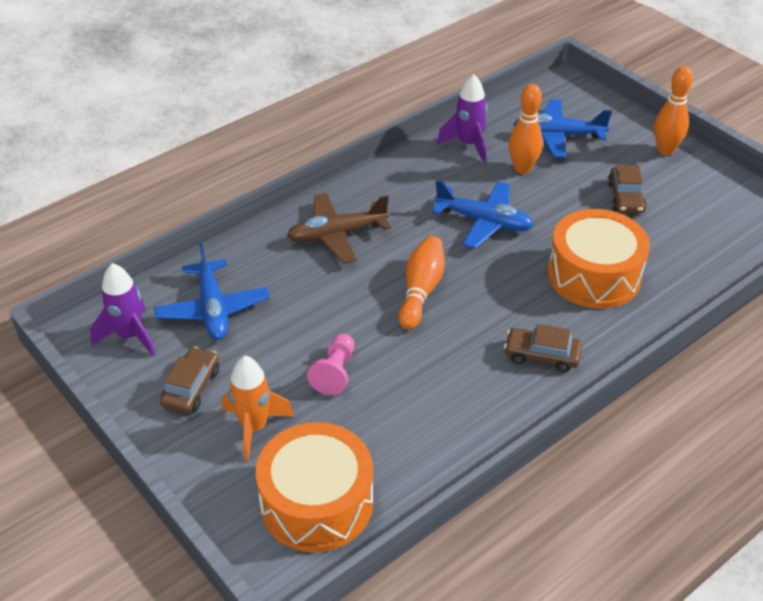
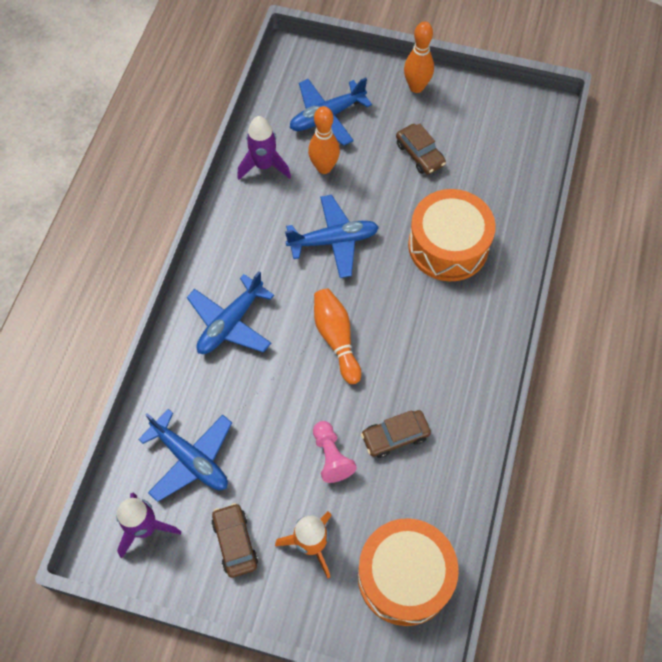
camera: 35 degrees left, 20 degrees up
brown plane [287,193,391,263] -> blue plane [187,271,274,354]
brown car [504,324,582,373] -> brown car moved to [361,410,431,458]

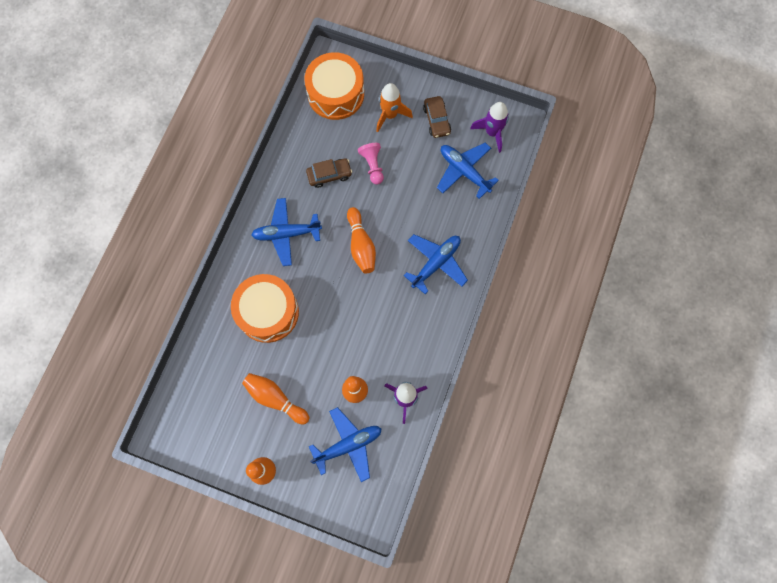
camera: 175 degrees left, 10 degrees up
blue plane [285,195,379,278] -> blue plane moved to [251,198,322,266]
brown car [396,124,446,174] -> orange bowling pin [242,373,309,424]

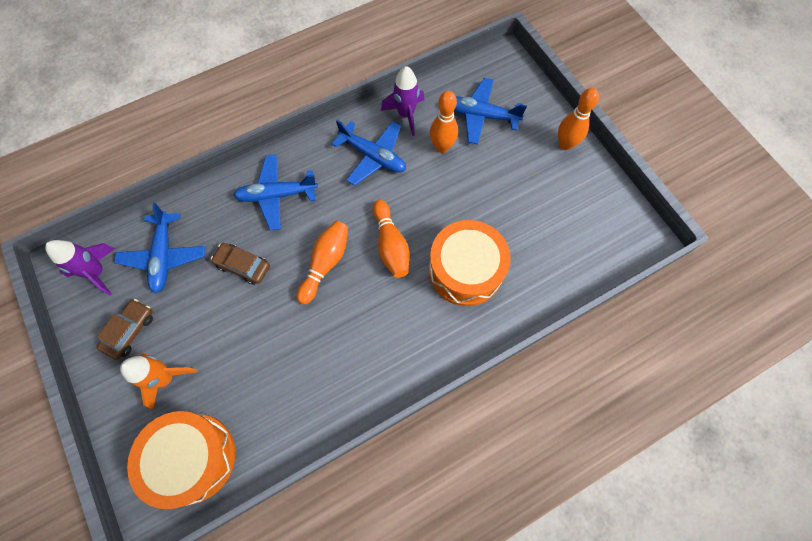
camera: 140 degrees left, 5 degrees down
orange bowling pin [242,373,309,424] -> orange bowling pin moved to [373,200,409,278]
blue plane [251,198,322,266] -> blue plane moved to [332,120,406,186]
brown car [306,159,352,188] -> brown car moved to [211,243,270,285]
pink pawn [358,143,384,185] -> none

